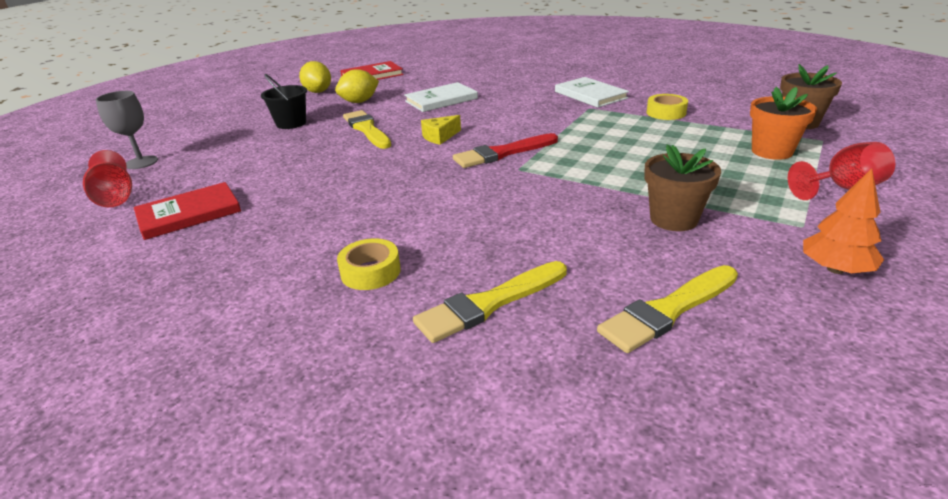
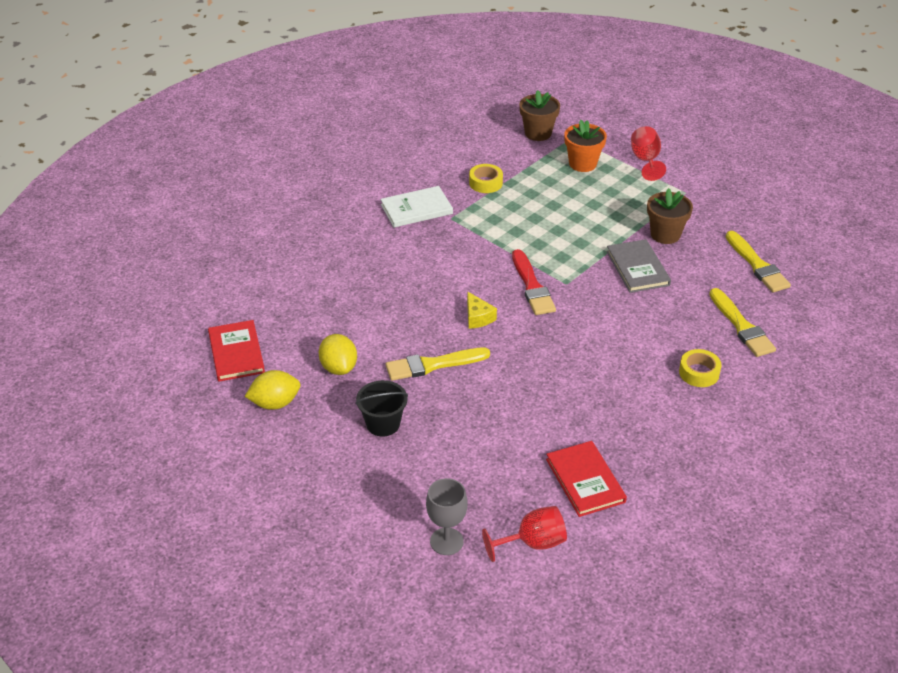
camera: 80 degrees left, 10 degrees up
white book [404,82,478,112] -> none
orange tree [803,168,884,274] -> none
none -> grey book [606,239,671,293]

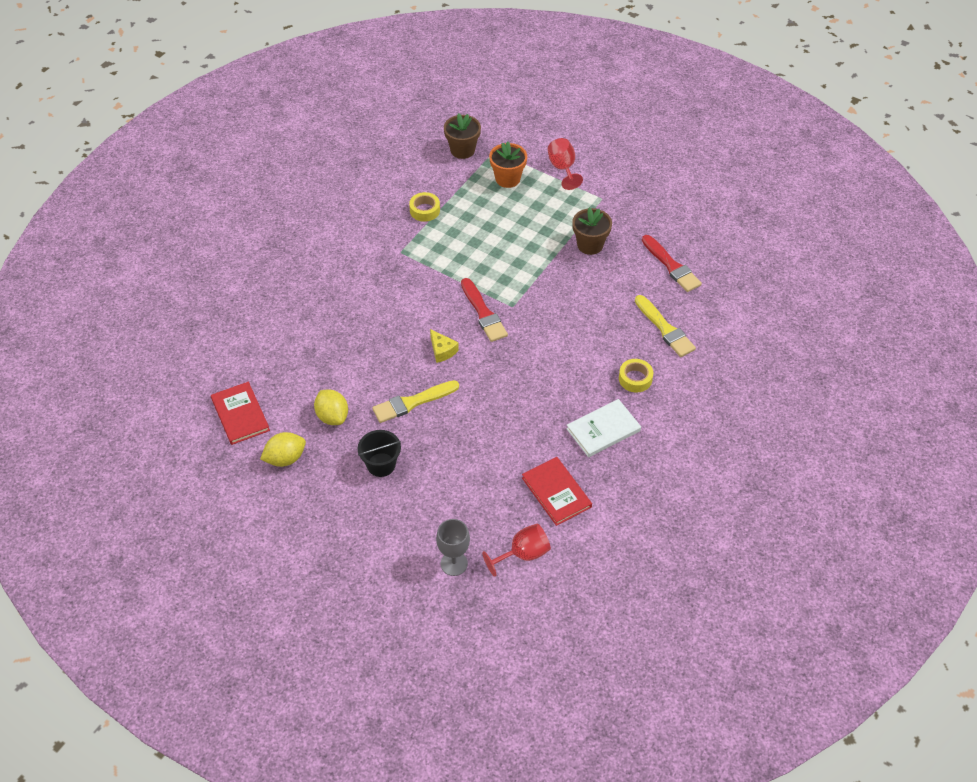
camera: 10 degrees left, 10 degrees up
white book [380,186,453,227] -> white book moved to [566,399,641,457]
grey book [606,239,671,293] -> none
yellow brush [726,231,791,292] -> red brush [642,235,702,292]

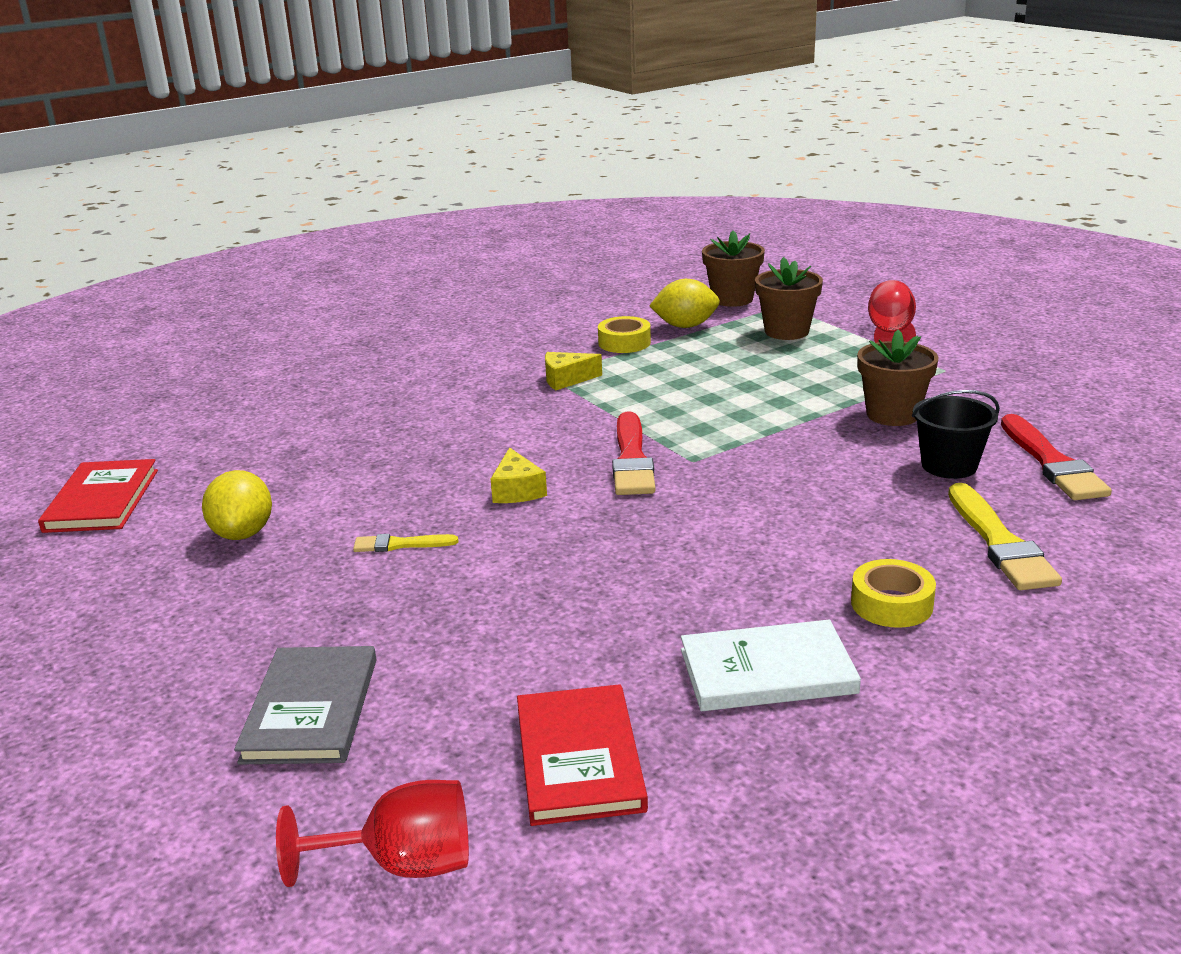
camera: 25 degrees right, 25 degrees down
yellow lemon [260,432,306,467] -> yellow lemon moved to [649,279,720,328]
black bucket [358,430,401,477] -> black bucket moved to [912,390,1000,479]
yellow brush [372,380,459,423] -> yellow brush [353,534,458,552], size x0.54
grey goblet [436,519,470,576] -> none
orange flower pot [489,142,527,188] -> brown flower pot [755,257,823,340]
none -> grey book [234,646,376,765]
none -> yellow cheese [545,352,602,390]

